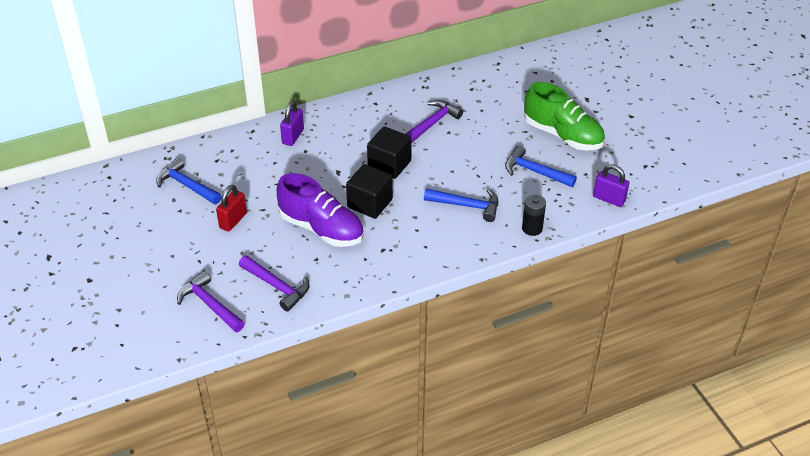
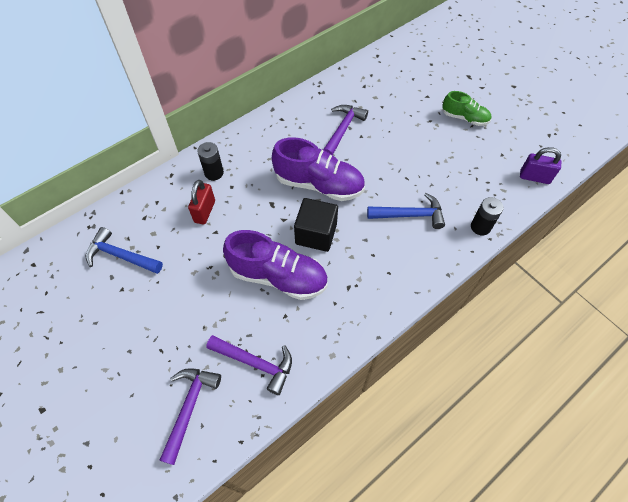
camera: 15 degrees left, 15 degrees up
purple hammer [177,271,245,332] -> purple hammer turned 75 degrees clockwise [159,368,221,465]
red padlock [216,185,247,232] -> red padlock moved to [188,180,215,225]
purple padlock [280,101,304,146] -> black battery [197,142,224,180]
black cube [367,126,412,179] -> purple shoe [272,137,365,201]
blue hammer [505,145,577,187] -> none
green shoe [524,82,605,151] -> green shoe [442,91,491,126], size x0.58

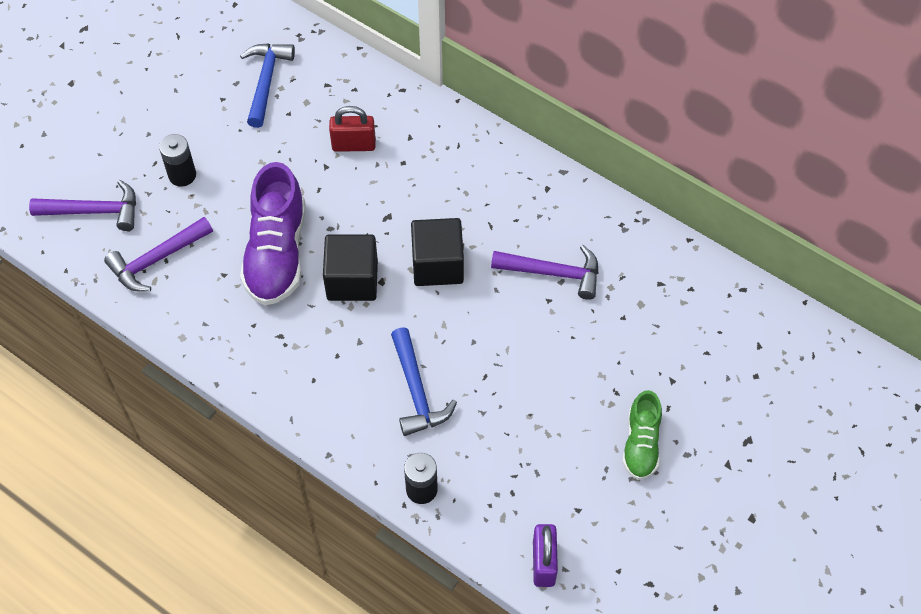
camera: 75 degrees right, 0 degrees up
black battery [197,142,224,180] -> black battery moved to [159,134,196,187]
purple hammer [206,335,292,395] -> purple hammer turned 45 degrees clockwise [104,217,213,292]
purple shoe [272,137,365,201] -> black cube [411,218,464,286]

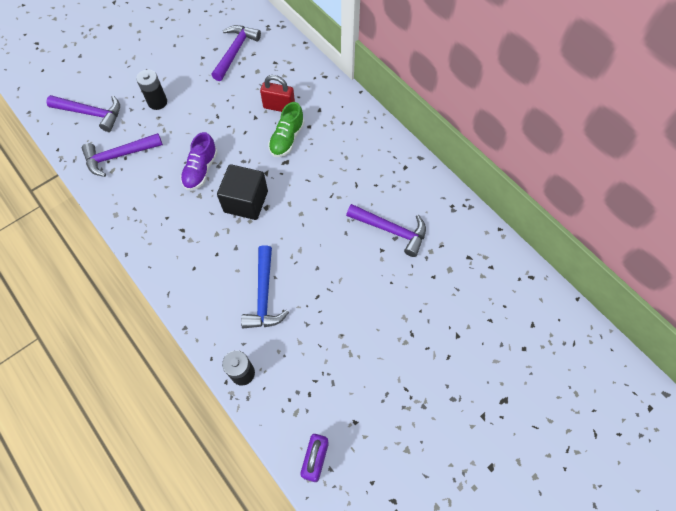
camera: 15 degrees right, 5 degrees up
blue hammer [240,43,295,128] -> purple hammer [212,25,261,81]
purple shoe [240,162,305,306] -> purple shoe [180,132,218,190], size x0.58
black cube [411,218,464,286] -> none
green shoe [622,390,662,480] -> green shoe moved to [268,102,304,157]

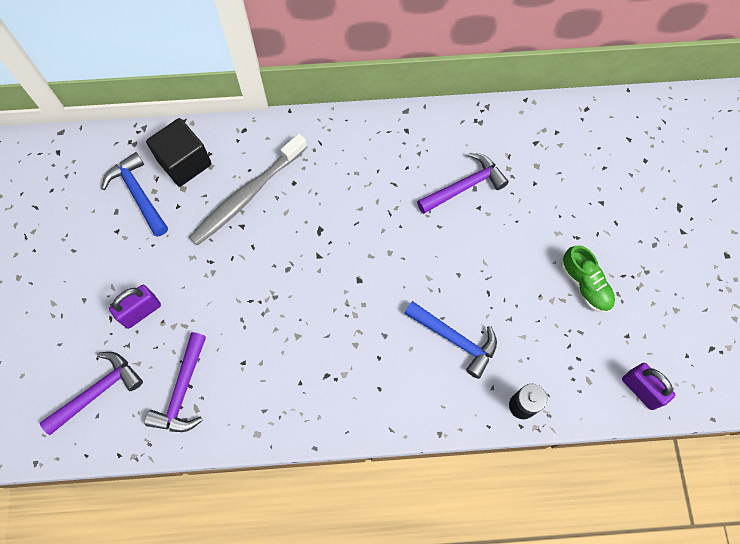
camera: 55 degrees left, 5 degrees up
black battery [136,69,167,110] -> purple padlock [109,285,161,329]
purple shoe [180,132,218,190] -> none
purple hammer [212,25,261,81] -> blue hammer [101,152,168,237]
black cube [217,164,268,220] -> black cube moved to [146,118,212,187]
red padlock [260,75,295,112] -> grey toothbrush [189,133,308,246]
green shoe [268,102,304,157] -> green shoe moved to [561,245,615,313]

